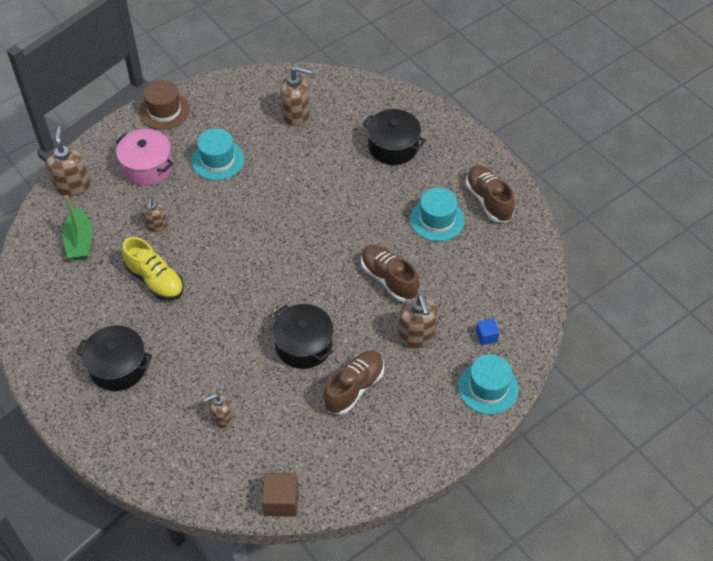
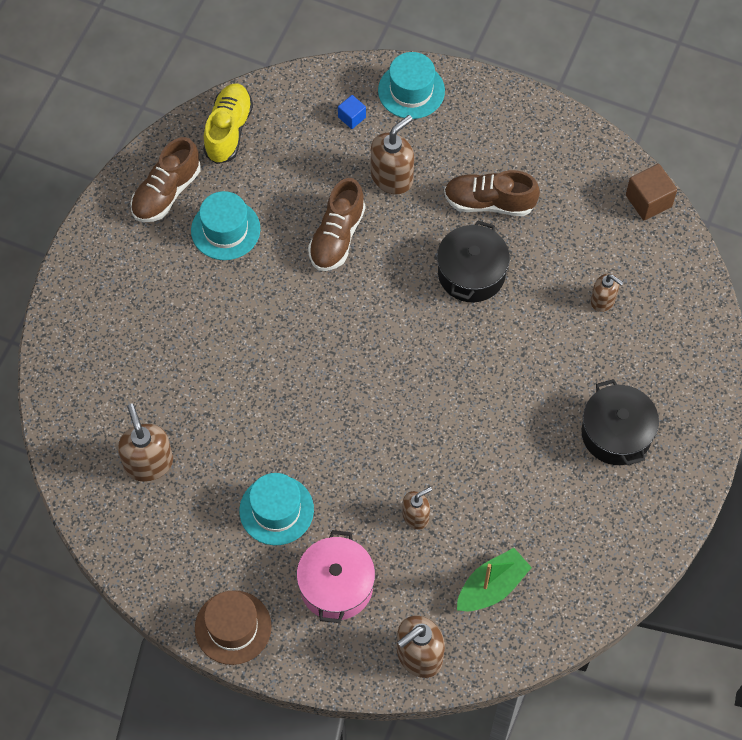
camera: 120 degrees left, 10 degrees up
yellow shoe [122,237,184,300] -> yellow shoe moved to [203,83,253,164]
black pot [363,109,426,165] -> none

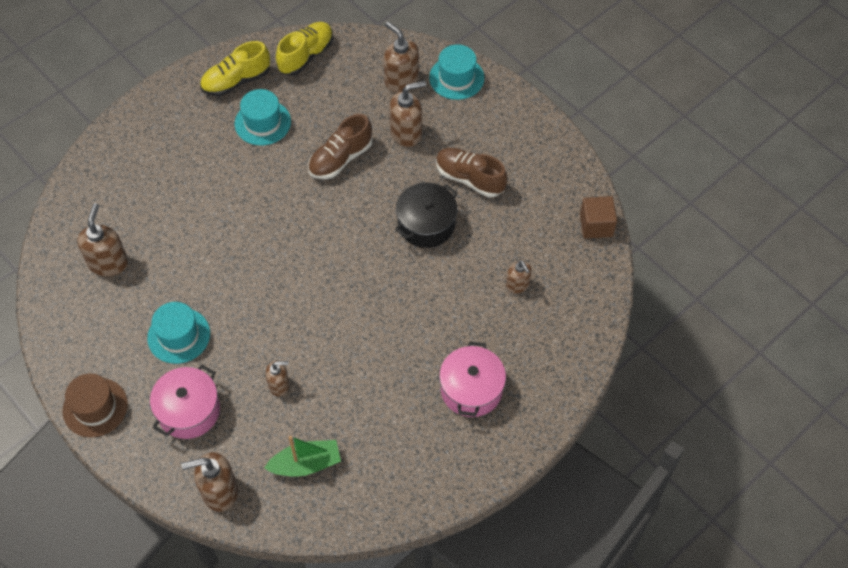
camera: 25 degrees right, 5 degrees down
brown shoe [131,137,201,222] -> yellow shoe [200,41,270,96]
blue cube [338,95,366,129] -> brown soap dispenser [384,22,419,92]
black pot [581,379,659,465] -> pink pot [439,341,506,417]

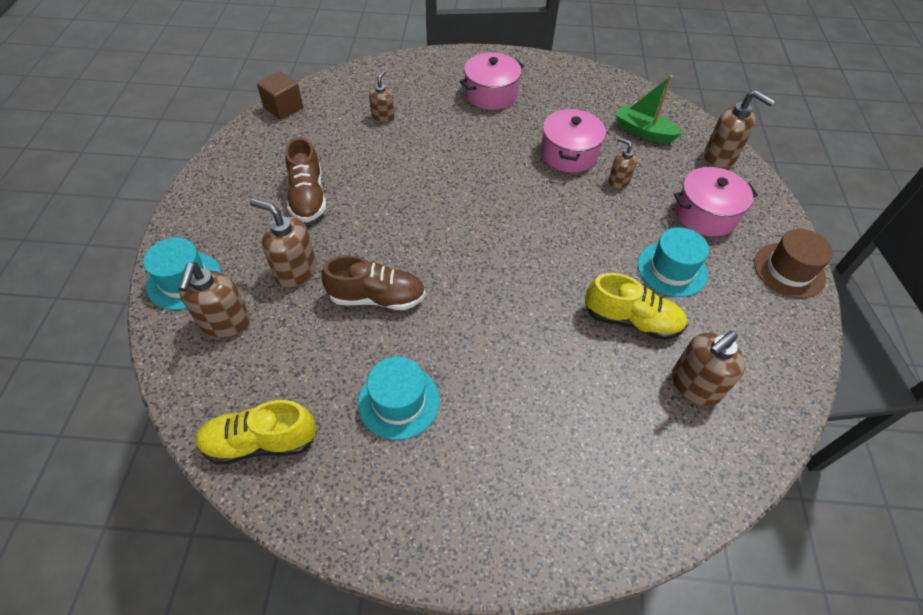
camera: 135 degrees left, 5 degrees down
yellow shoe [200,41,270,96] -> yellow shoe moved to [585,273,687,340]
black pot [395,182,458,248] -> none
none -> pink pot [541,109,606,172]

